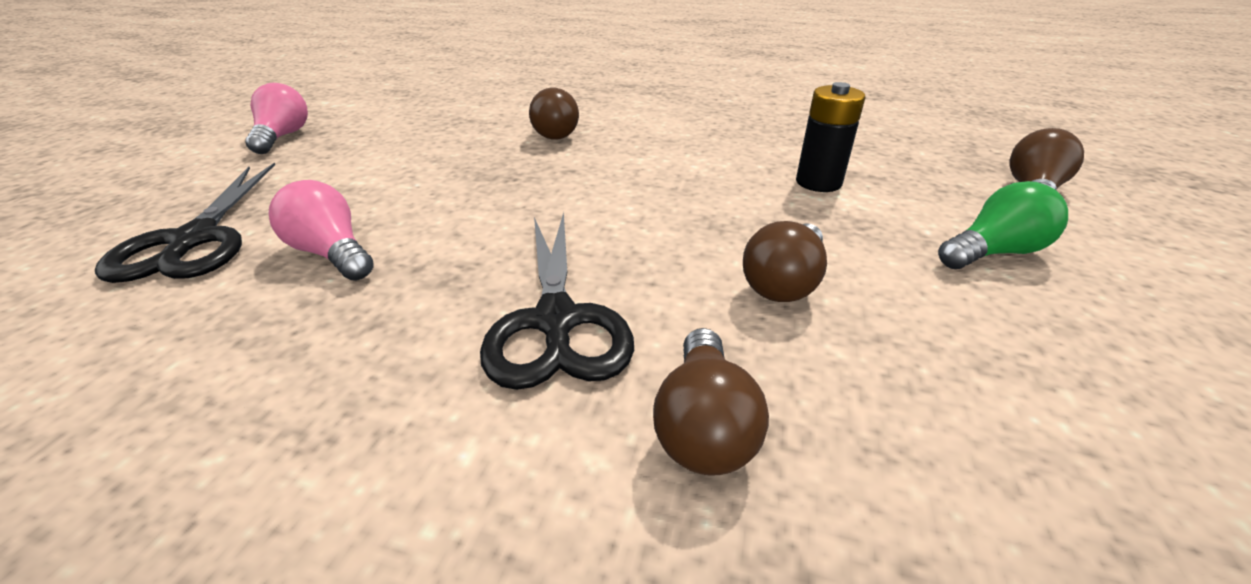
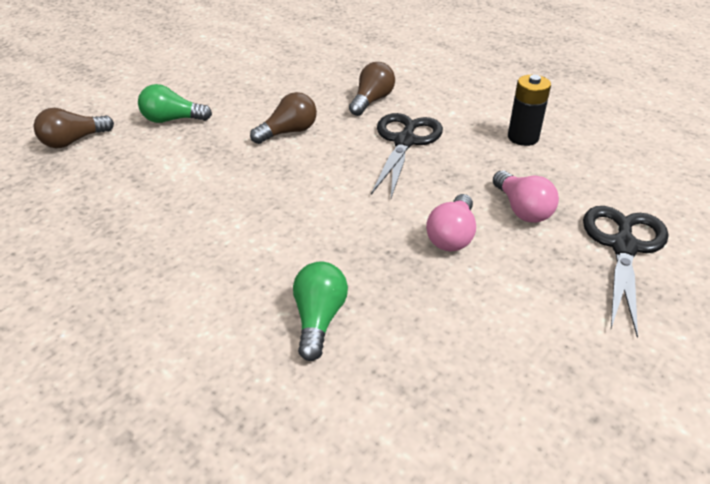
camera: 155 degrees left, 5 degrees up
pink light bulb [245,83,308,154] -> pink light bulb moved to [426,194,476,251]
brown light bulb [529,87,579,140] -> green light bulb [293,262,348,361]
black battery [796,82,866,192] -> black battery moved to [508,75,551,146]

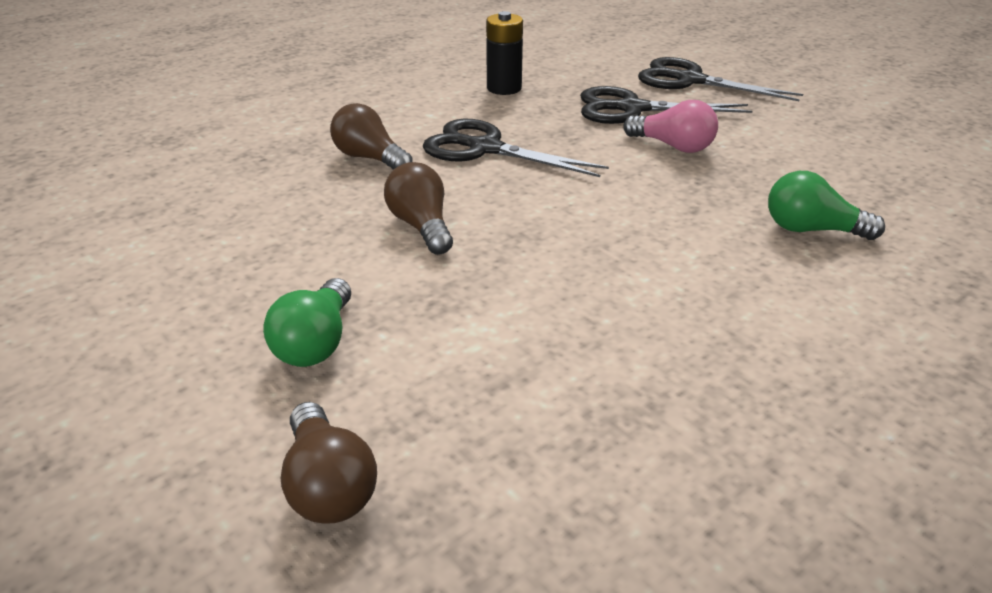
camera: 80 degrees left, 5 degrees down
pink light bulb [493,171,559,223] -> black scissors [580,86,752,124]

